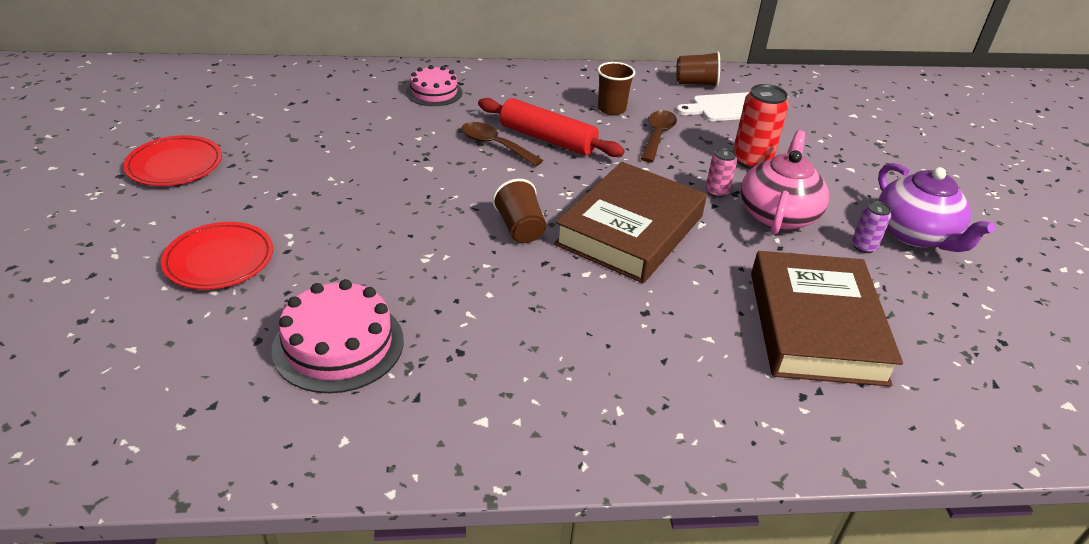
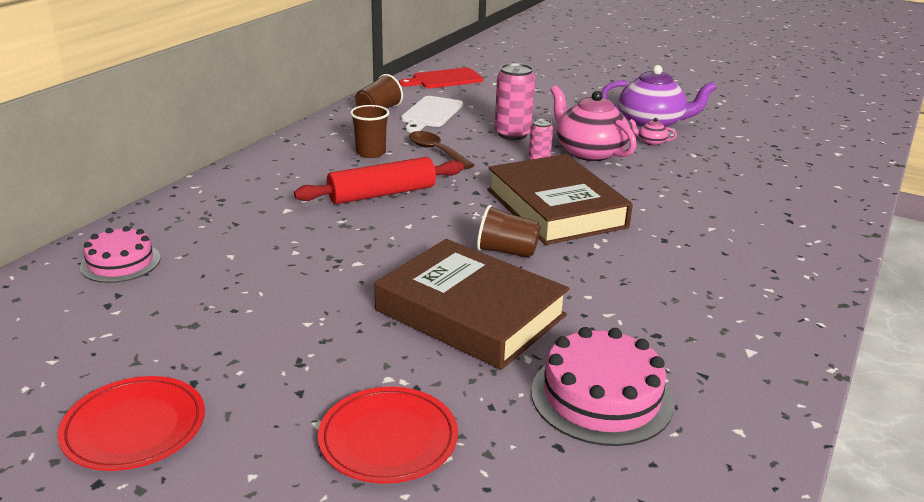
camera: 55 degrees left, 10 degrees down
pink cake [406,65,462,106] -> pink cake moved to [80,226,160,283]
brown spoon [461,122,543,166] -> none
red can [733,84,789,169] -> pink can [495,63,535,140]
brown book [751,251,903,387] -> brown book moved to [374,239,569,370]
purple can [852,201,891,253] -> pink teapot [629,118,677,146]
none -> red cutting board [399,67,483,88]

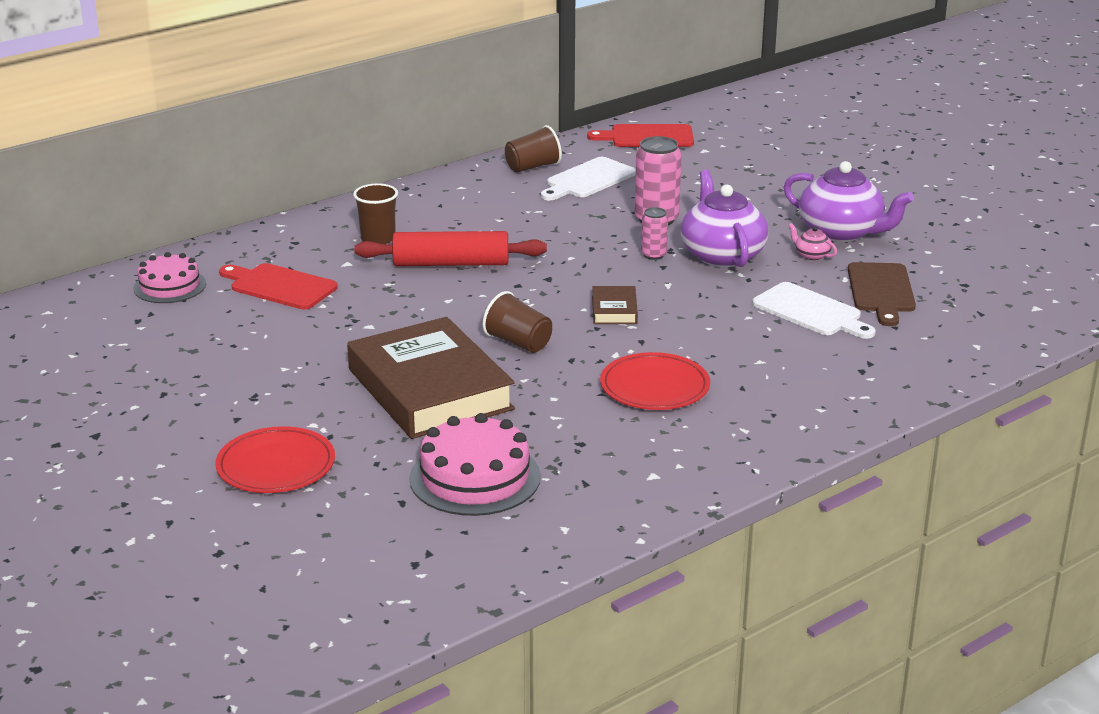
camera: 25 degrees right, 0 degrees up
red plate [58,376,205,471] -> red plate moved to [600,352,710,410]
brown cup [350,105,389,158] -> brown cup moved to [353,183,398,244]
brown spoon [409,131,475,169] -> none
brown book [487,154,633,245] -> brown book [592,286,638,324], size x0.42
pink teapot [551,85,637,161] -> purple teapot [681,170,768,267]
none -> red cutting board [219,263,338,310]
none -> white cutting board [752,282,876,339]
none -> brown cutting board [848,262,916,326]

